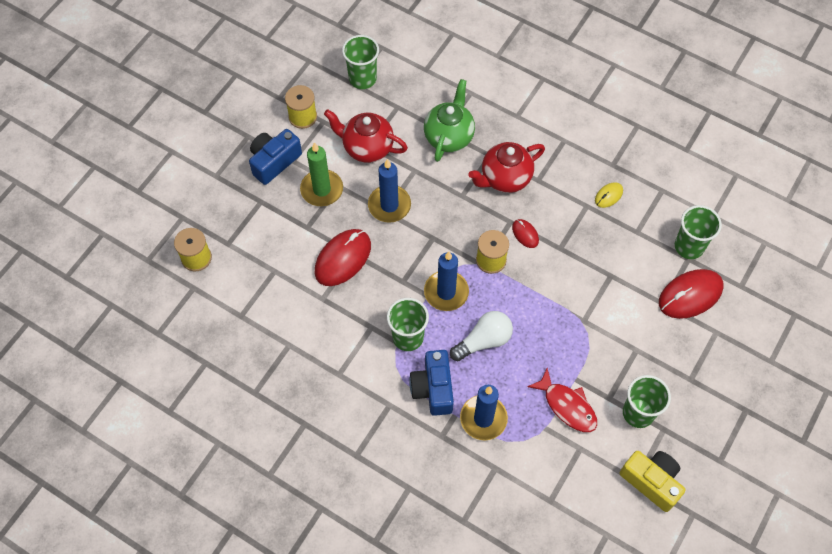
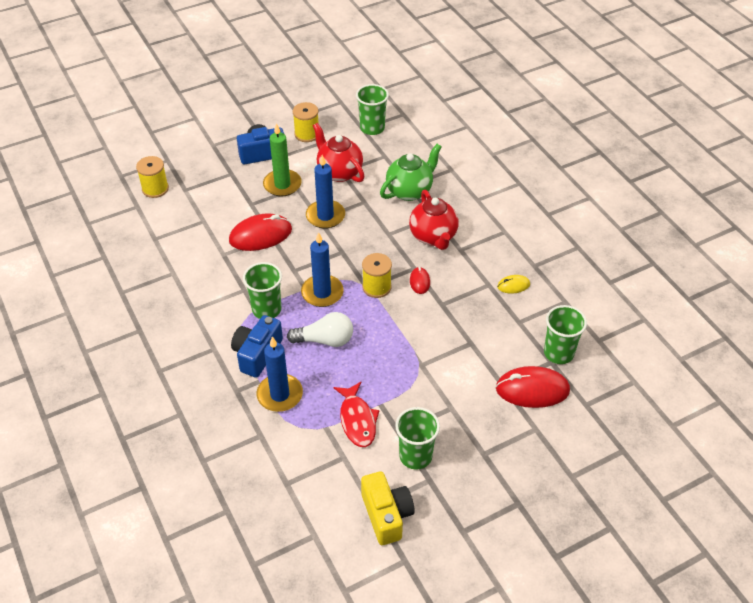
camera: 30 degrees right, 15 degrees down
red teapot [468,142,545,193] -> red teapot turned 105 degrees counterclockwise [409,190,459,250]

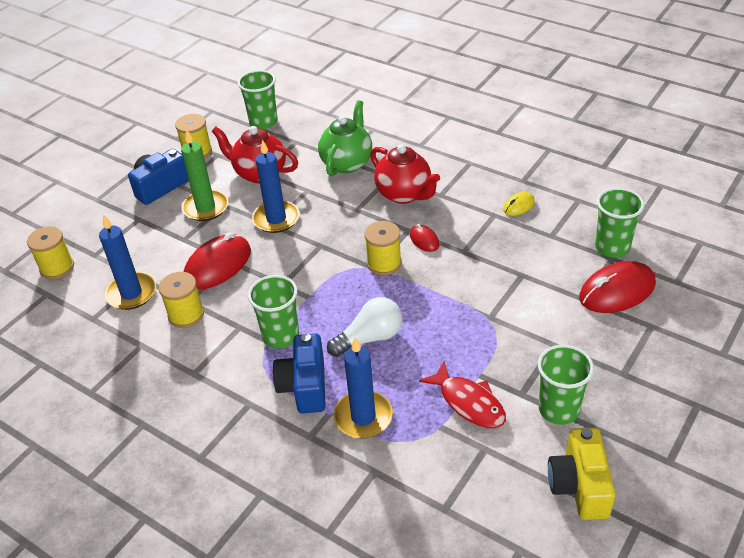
camera: 25 degrees left, 5 degrees down
blue candle [301,232,344,307] -> blue candle moved to [99,214,156,310]
yellow camera [361,471,415,545] -> yellow camera turned 135 degrees counterclockwise [548,427,616,520]
none -> yellow spool [158,272,204,328]

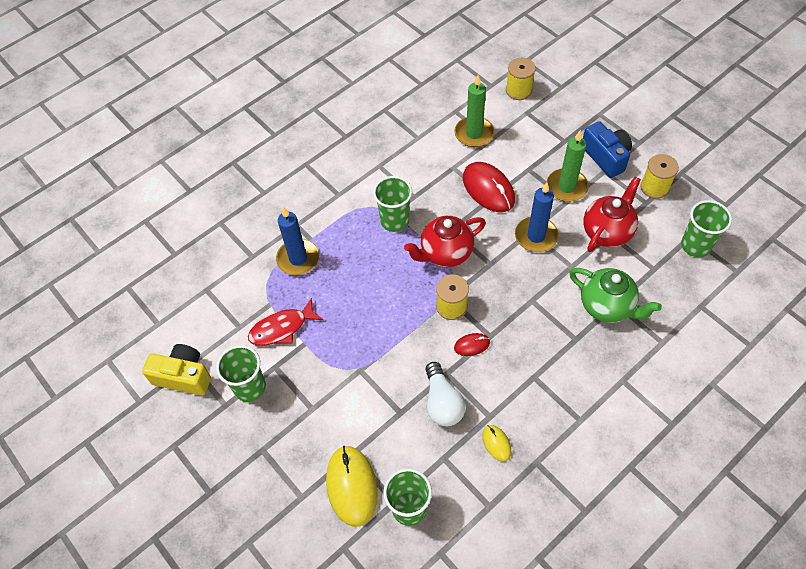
camera: 105 degrees right, 15 degrees up
blue candle [99,214,156,310] -> green candle [454,75,494,147]
yellow spool [158,272,204,328] -> none
blue camera [273,334,325,414] -> none
white light bulb [327,297,403,357] -> white light bulb moved to [426,362,466,426]
red teapot [370,144,440,204] -> red teapot moved to [404,216,486,267]
red mouse [579,261,656,313] -> yellow mouse [326,446,378,527]

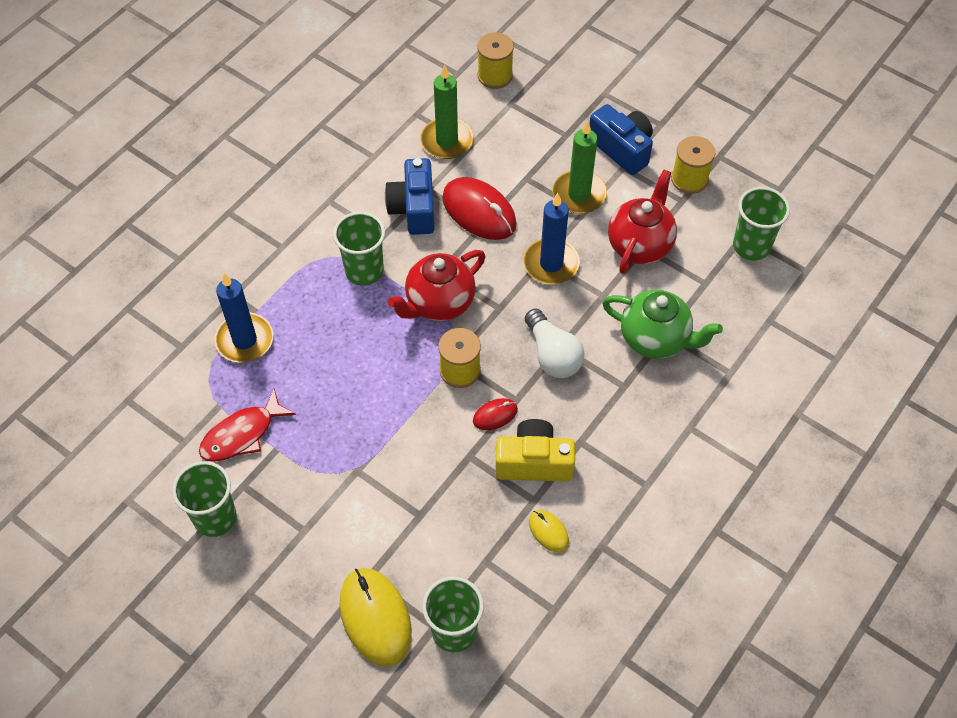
camera: 15 degrees left, 0 degrees up
yellow camera [142,344,211,396] -> yellow camera moved to [495,419,575,482]
white light bulb [426,362,466,426] -> white light bulb moved to [525,308,585,378]
none -> blue camera [385,158,435,235]

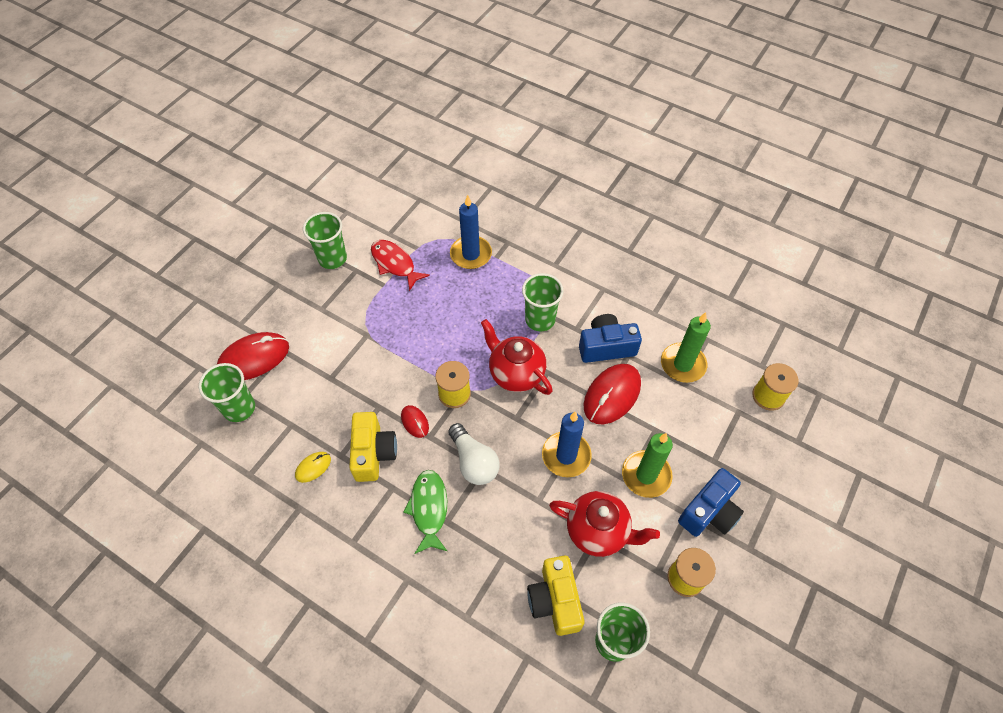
camera: 85 degrees right, 0 degrees up
yellow mouse [340,568,412,667] -> red mouse [217,332,289,380]
white light bulb [525,308,585,378] -> white light bulb turned 90 degrees counterclockwise [448,423,500,485]
green teapot [602,289,723,359] -> none
none -> green fish [403,470,447,554]
none -> yellow camera [527,556,585,636]

